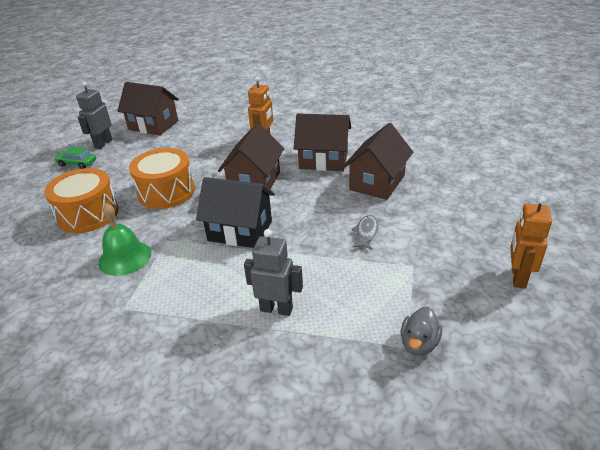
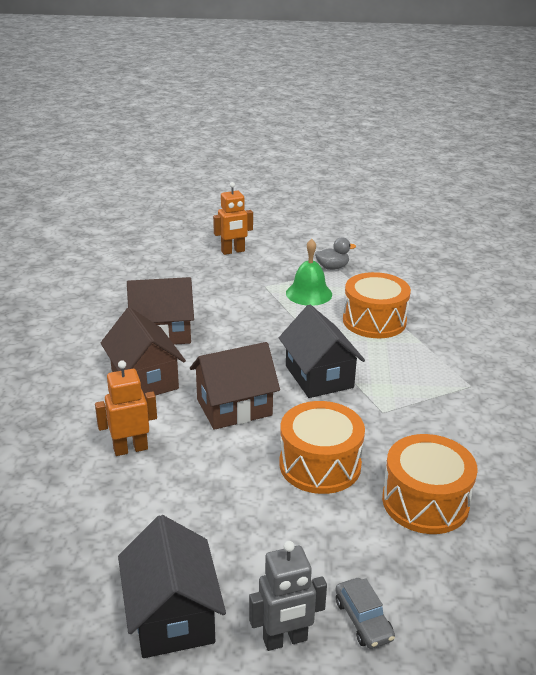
camera: 130 degrees left, 5 degrees down
green car [54,147,96,169] -> grey car [336,578,395,649]
green bell [99,203,151,276] -> green bell moved to [286,239,332,306]
brown house [117,82,179,135] -> black house [118,515,226,658]
grey robot [244,229,303,316] -> orange drum [343,272,411,338]
grey fish [351,215,379,250] -> none

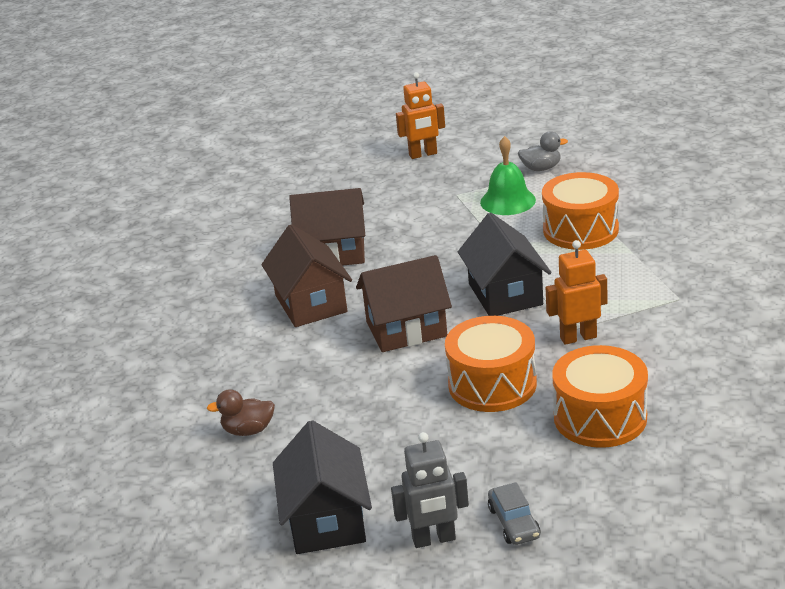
camera: 10 degrees right, 0 degrees up
orange robot [95,361,157,456] -> orange robot moved to [546,240,607,345]
none -> brown duck [207,389,275,436]

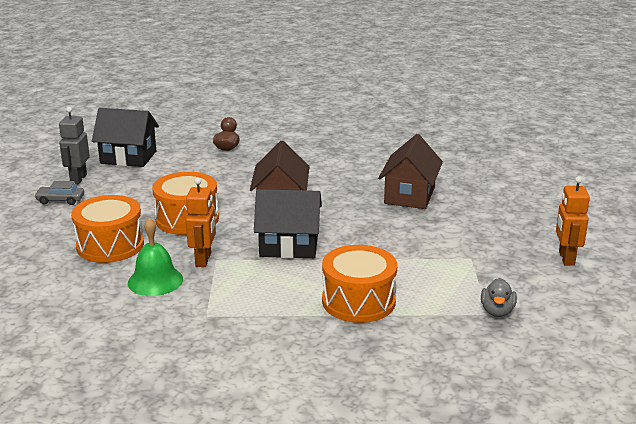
camera: 105 degrees right, 5 degrees down
brown house [261,224,352,327] -> none
green bell [480,136,536,215] -> green bell moved to [128,218,183,296]

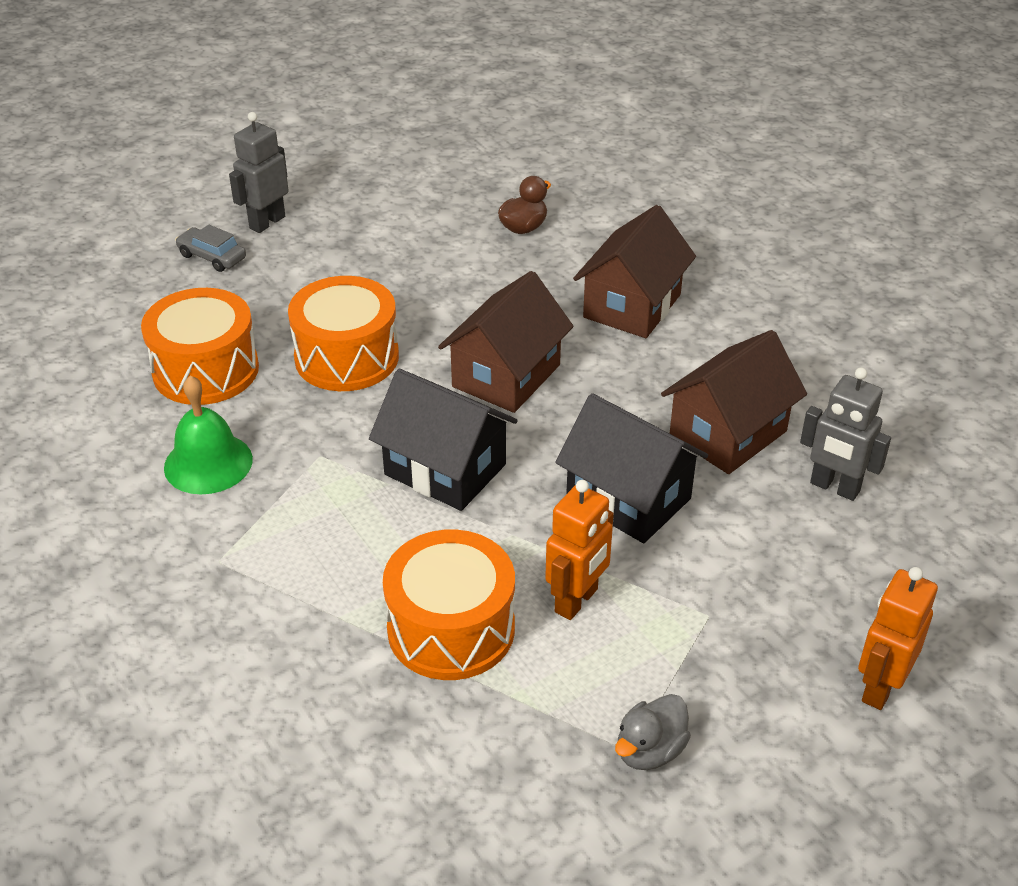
camera: 30 degrees right, 15 degrees up
black house [92,108,159,167] -> black house moved to [555,393,708,543]
orange robot [186,178,216,267] -> orange robot moved to [545,480,614,620]
none -> brown house [573,205,696,338]
none -> grey robot [800,367,891,501]

